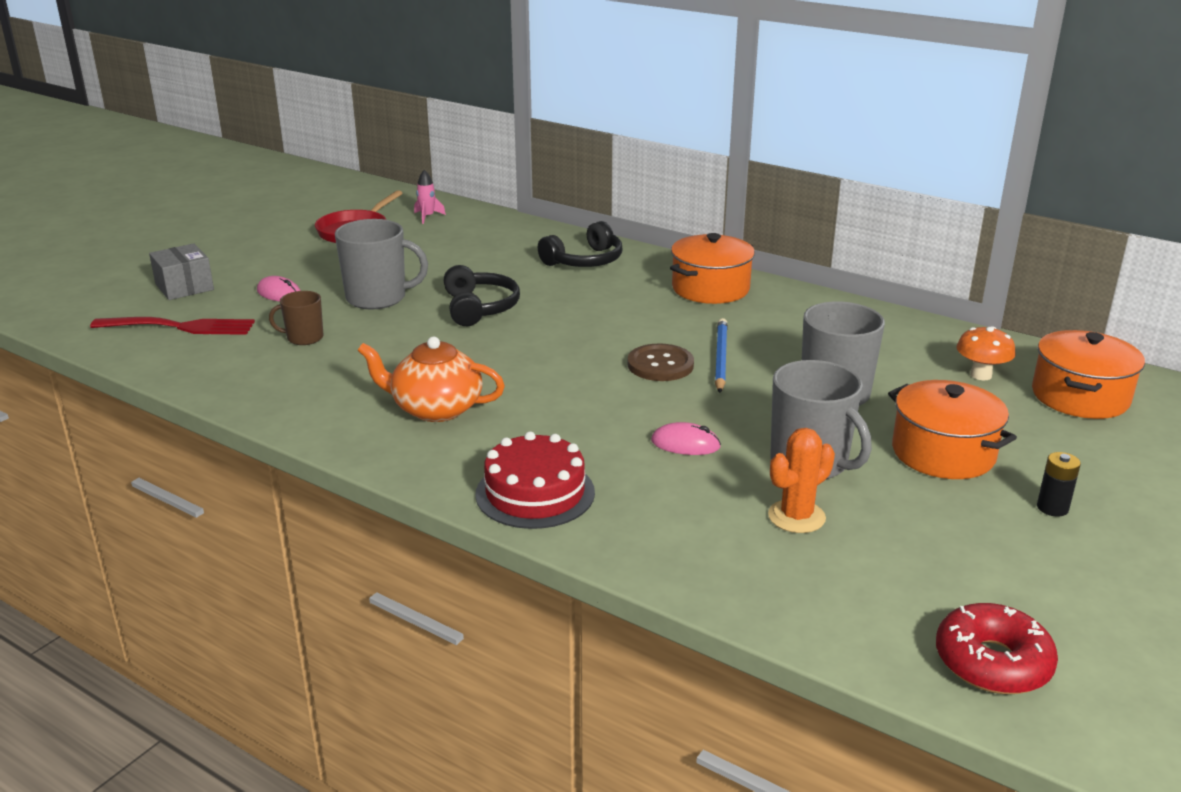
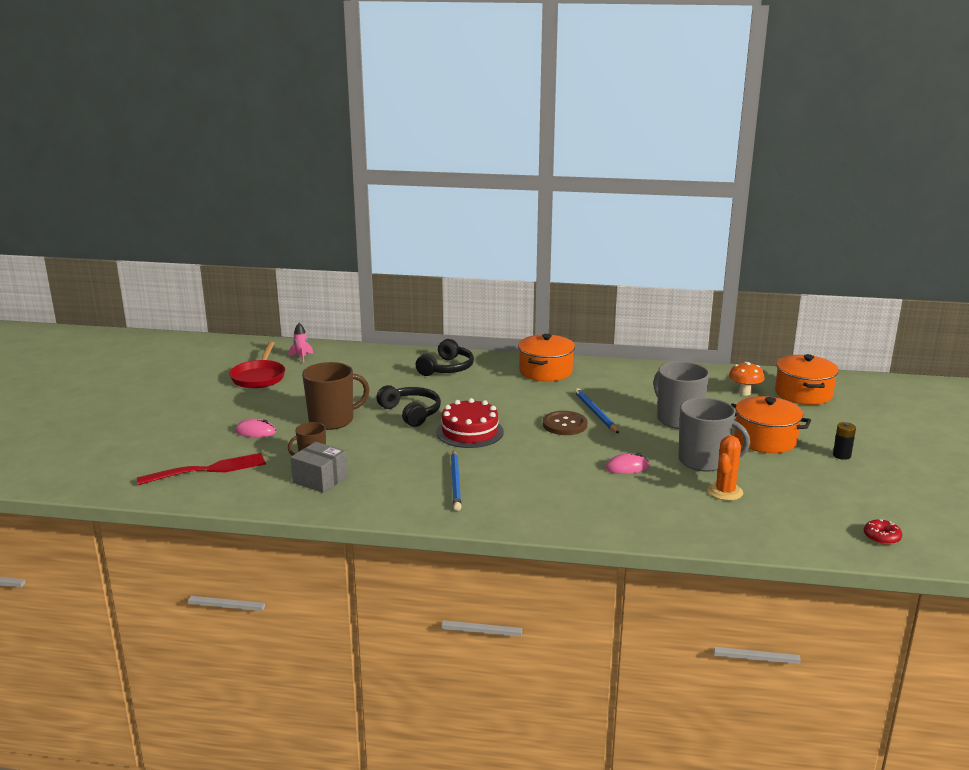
camera: 25 degrees left, 5 degrees down
grey box [149,243,214,300] -> grey box moved to [291,442,348,493]
grey mug [335,219,428,309] -> brown mug [302,362,370,430]
orange teapot [357,337,505,422] -> blue pencil [451,450,461,511]
red cake [475,431,595,529] -> red cake moved to [436,398,504,448]
red donut [936,603,1058,694] -> red donut [864,519,902,545], size x0.57

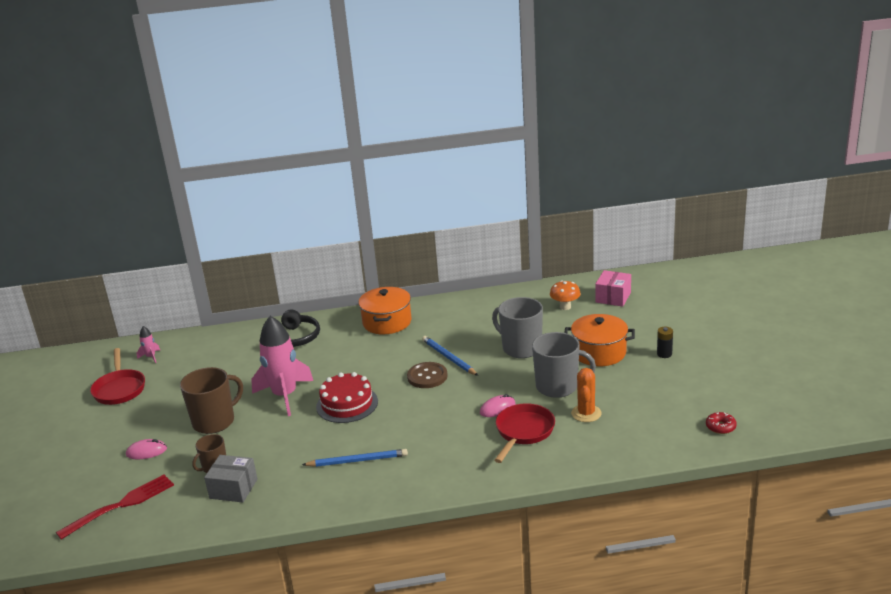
camera: 15 degrees left, 5 degrees up
black headphones [376,385,441,427] -> pink rocket [251,316,313,416]
blue pencil [451,450,461,511] -> blue pencil turned 75 degrees counterclockwise [302,449,408,467]
orange pot [775,354,839,405] -> pink box [595,270,631,307]
none -> red pan [494,403,555,463]

